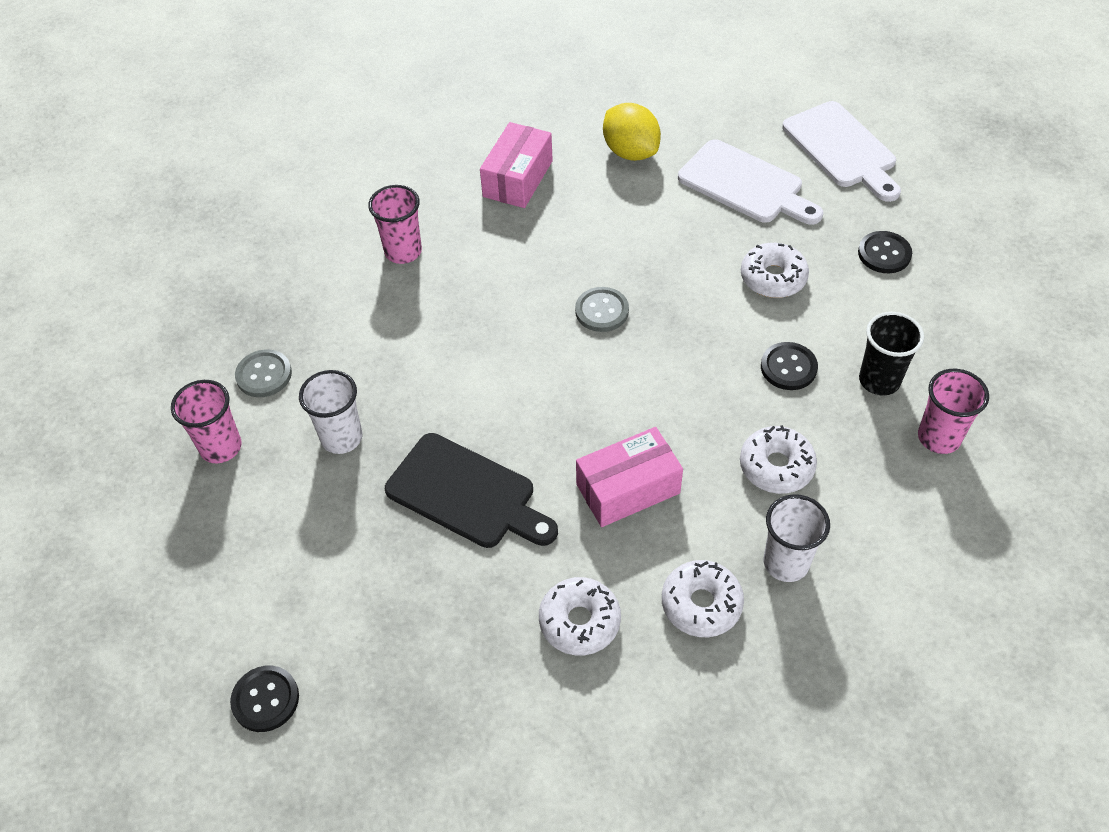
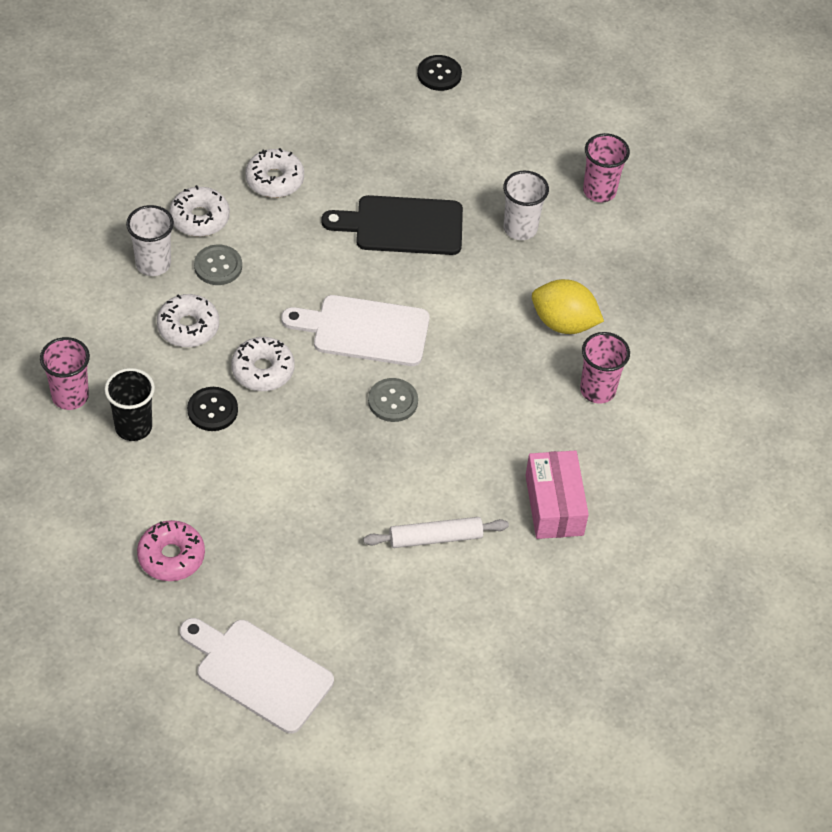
camera: 145 degrees right, 0 degrees up
grey button [235,350,292,397] -> grey button moved to [194,245,242,285]
pink box [576,427,683,527] -> none
yellow lemon [603,103,661,161] -> yellow lemon moved to [532,279,604,334]
white cutting board [678,139,823,225] -> white cutting board moved to [281,295,430,366]
white donut [741,243,809,298] -> white donut moved to [231,337,295,391]
black button [858,231,912,273] -> pink donut [137,520,205,581]
none -> white rolling pin [363,517,509,548]

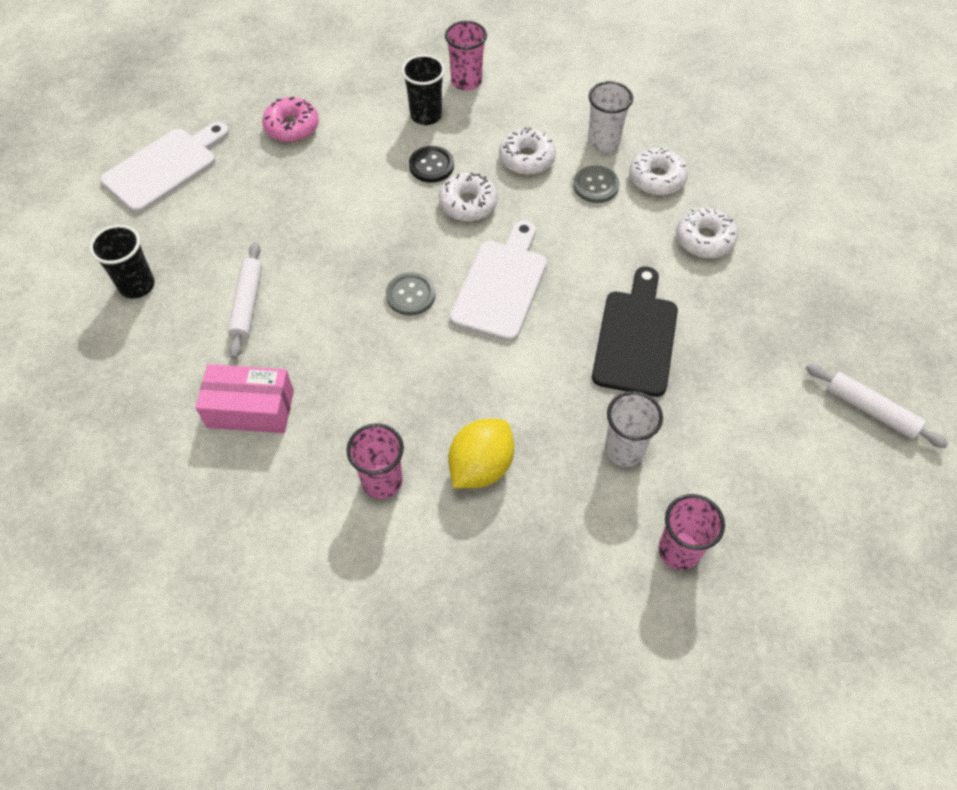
camera: 105 degrees right, 5 degrees up
black button [417,55,462,91] -> white rolling pin [806,364,949,448]
none -> black cup [89,225,155,299]

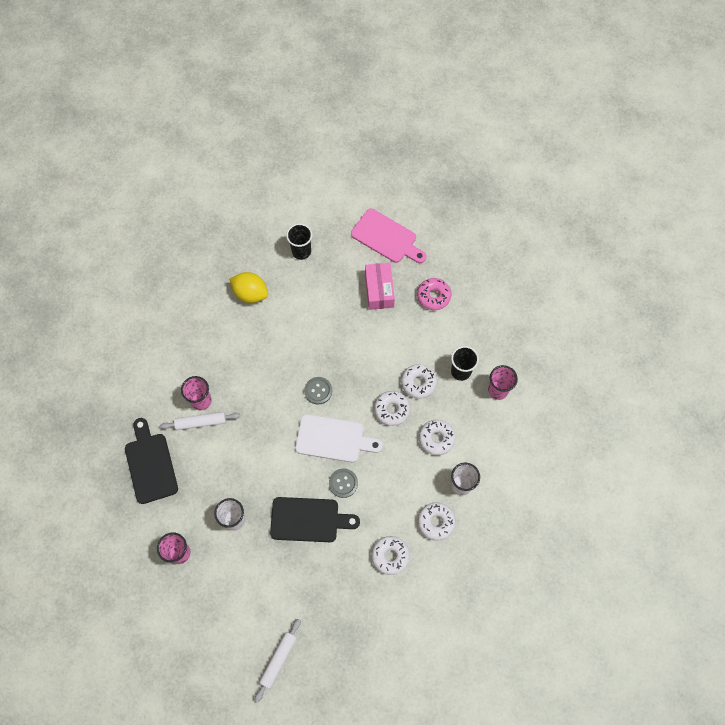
camera: 80 degrees right, 10 degrees up
white cutting board [101,122,229,213] -> pink cutting board [351,209,426,263]
pink box [196,364,294,433] -> pink box moved to [365,263,395,310]
white rolling pin [228,242,262,359] -> white rolling pin moved to [160,412,240,430]
black button [409,146,454,183] -> white donut [401,364,437,399]
yellow lemon [448,419,514,488] -> yellow lemon moved to [229,272,268,303]
grey button [573,165,620,203] -> grey button moved to [329,469,358,498]
none -> black cutting board [125,418,178,504]

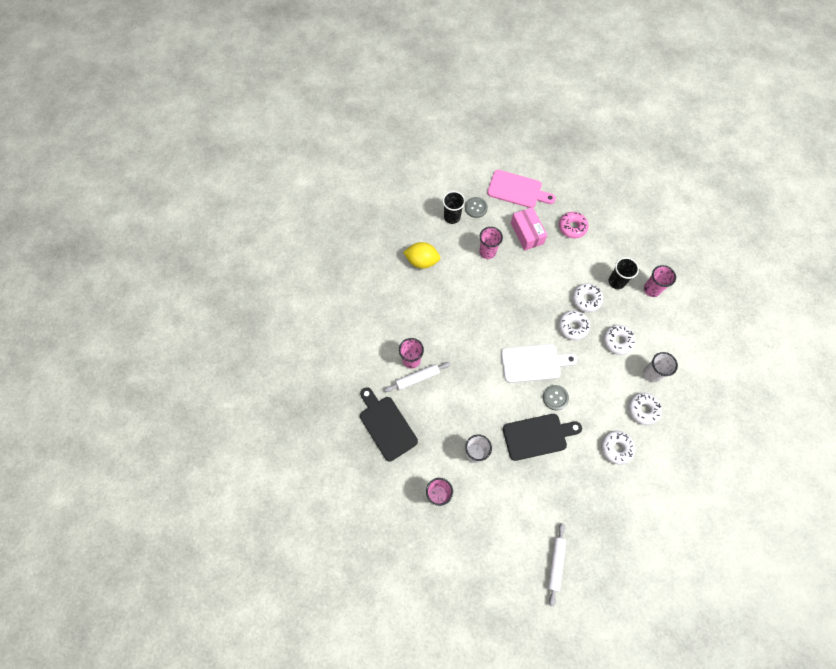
camera: 15 degrees left, 0 degrees up
grey button [304,377,332,404] -> grey button moved to [465,197,488,218]
none -> pink cup [479,227,503,259]

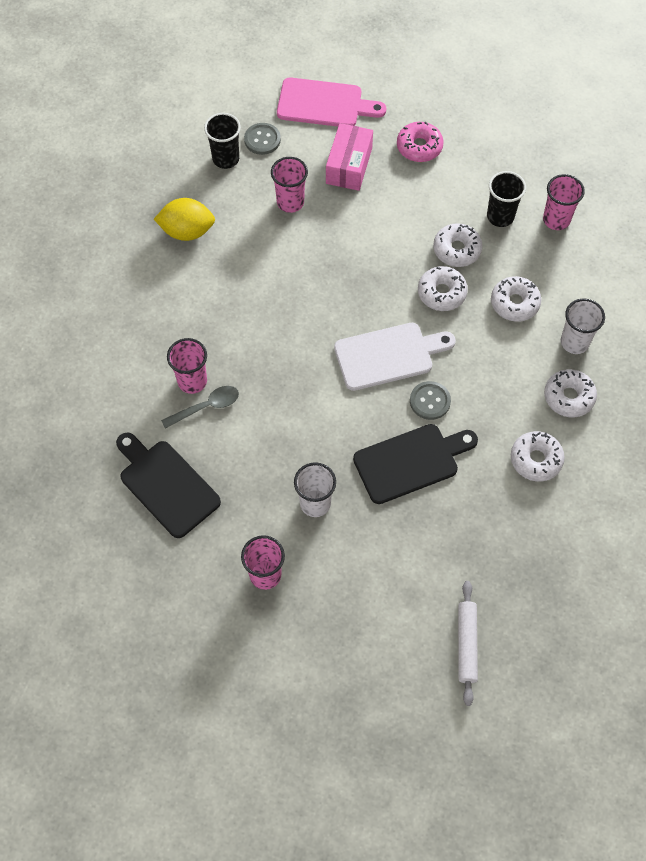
camera: 10 degrees left, 5 degrees down
white rolling pin [384,362,451,392] -> grey spoon [161,386,239,429]
pink box [511,207,547,251] -> pink box turned 45 degrees clockwise [326,123,373,191]

